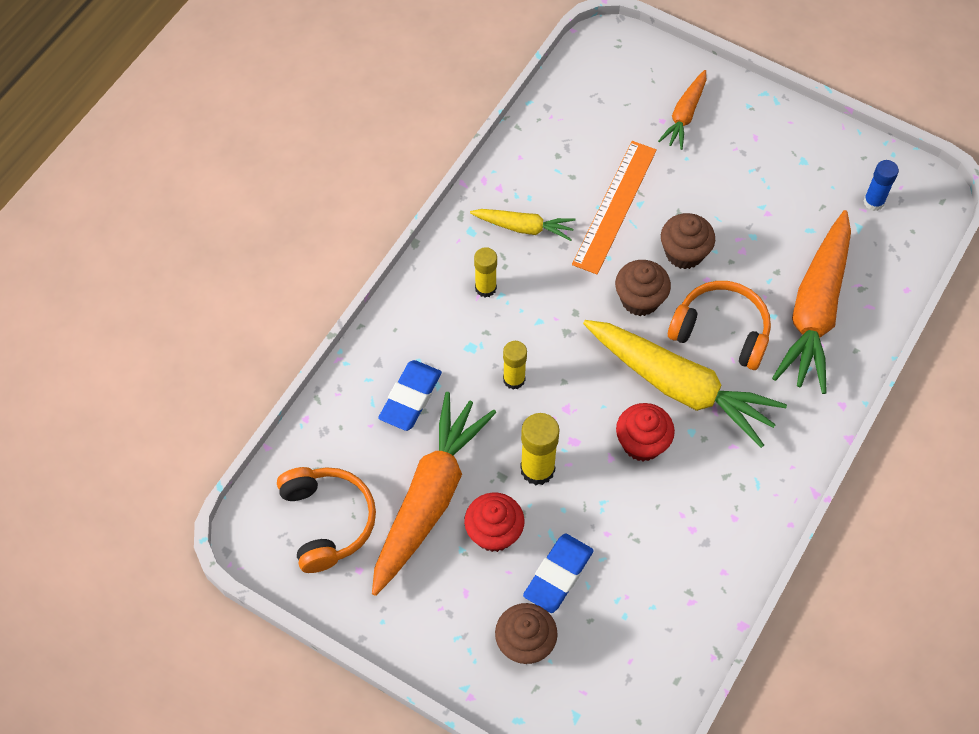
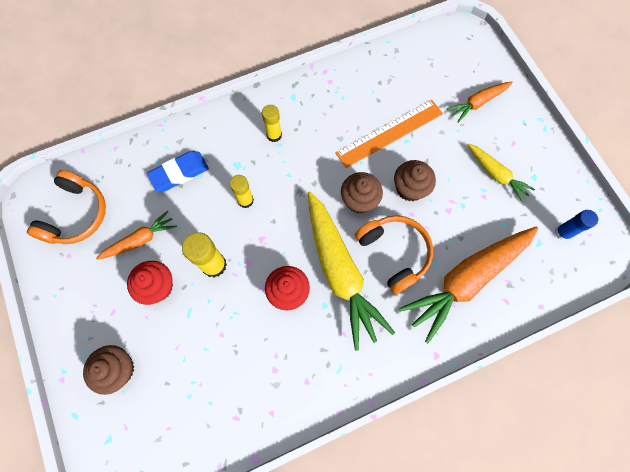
camera: 35 degrees right, 10 degrees up
orange carrot [372,392,496,596] -> orange carrot [96,211,177,260], size x0.51
yellow carrot [470,209,576,241] -> yellow carrot moved to [467,143,535,202]
blue eraser [523,534,594,613] -> none

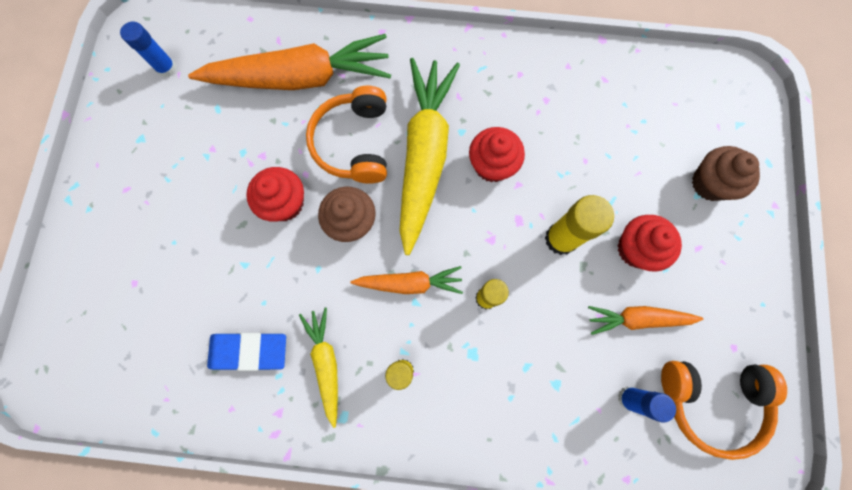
camera: 150 degrees left, 5 degrees up
orange headphones [27,170,106,244] -> orange headphones turned 135 degrees counterclockwise [661,361,787,460]
blue eraser [147,151,209,191] -> blue eraser moved to [207,333,286,371]
orange ruler [335,100,443,168] -> none
brown cupcake [394,160,436,201] -> red cupcake [246,167,304,221]
orange carrot [447,81,513,123] -> orange carrot moved to [351,266,463,294]
yellow carrot [467,143,535,202] -> yellow carrot moved to [299,308,338,428]
none -> blue glue stick [618,386,676,422]

